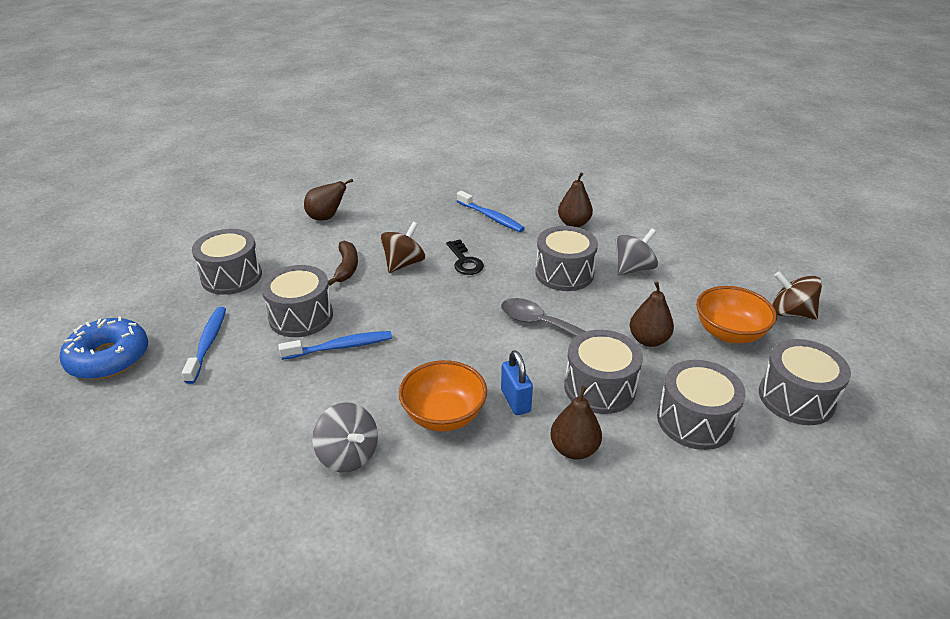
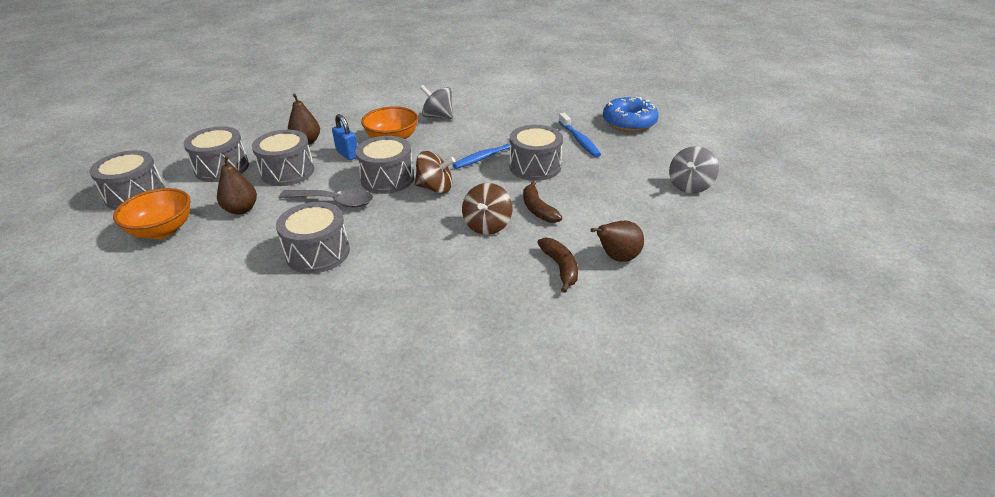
camera: 160 degrees right, 0 degrees up
grey drum [192,229,262,295] -> grey drum moved to [356,136,414,194]
black key [446,240,484,275] -> none
blue toothbrush [457,191,525,232] -> none
brown pear [558,173,593,228] -> none
grey spinning top [616,228,658,276] -> grey spinning top moved to [669,146,719,193]
brown spinning top [772,271,822,320] -> brown spinning top moved to [415,151,455,193]
none -> brown banana [537,238,578,293]

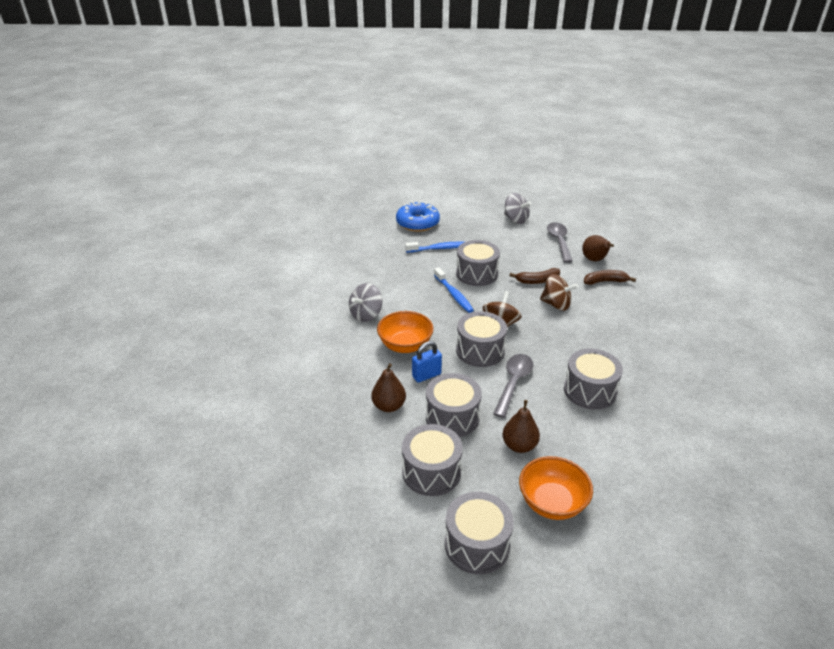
camera: 80 degrees left, 0 degrees up
none -> grey spoon [547,222,573,263]

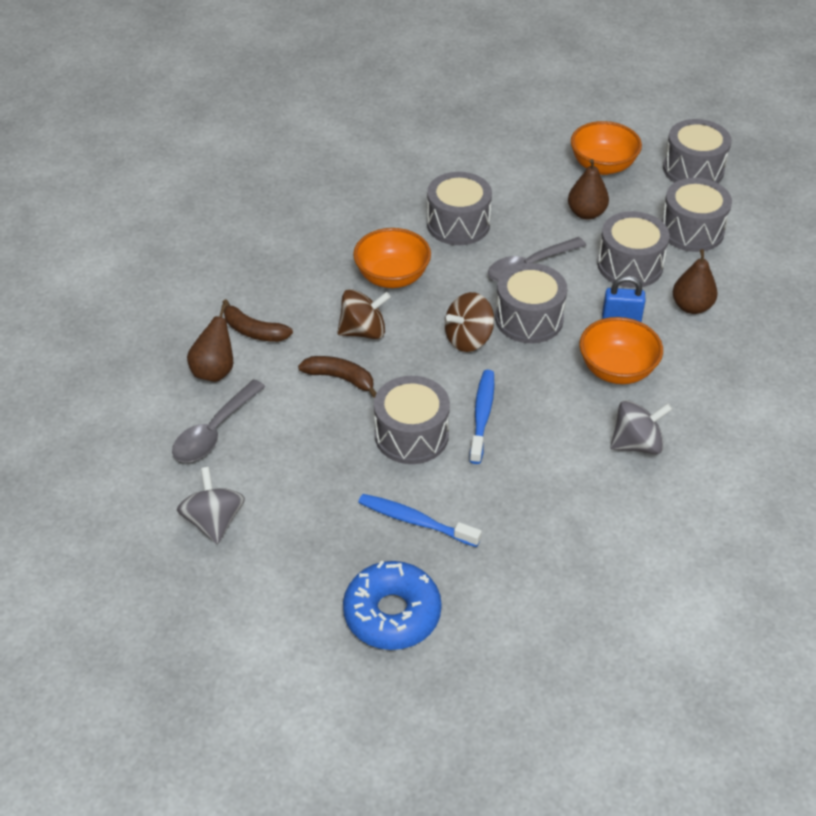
camera: 145 degrees left, 10 degrees up
brown spinning top [540,274,578,311] -> brown spinning top turned 105 degrees clockwise [337,289,391,339]
none -> orange bowl [353,228,431,288]

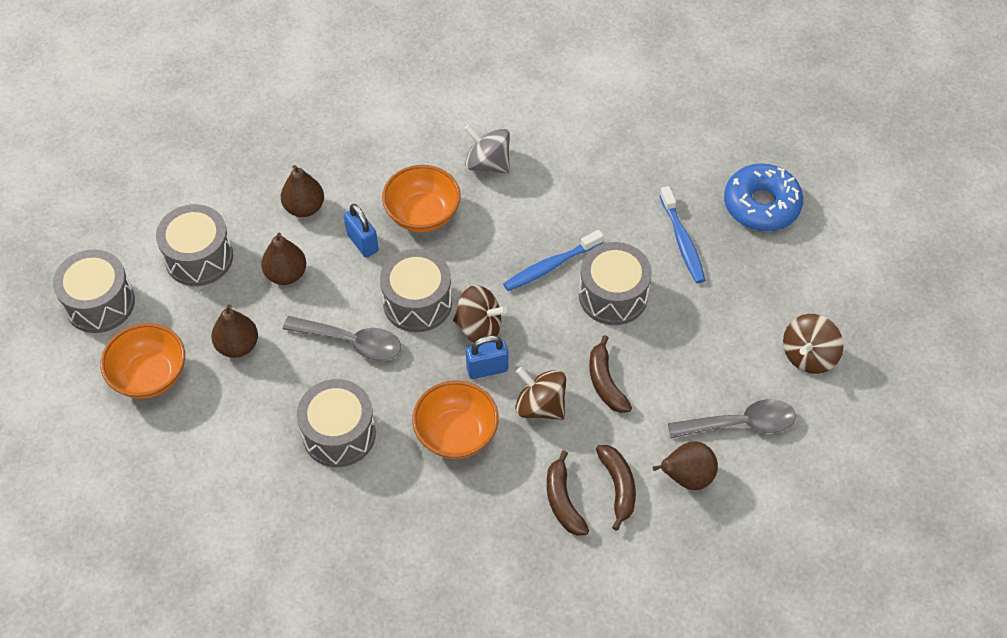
camera: 130 degrees left, 10 degrees up
grey spinning top [177,467,245,544] -> brown spinning top [783,314,844,374]
grey drum [597,211,670,288] -> brown pear [261,233,306,285]
none -> blue padlock [466,335,509,379]
none -> brown banana [547,450,589,536]

